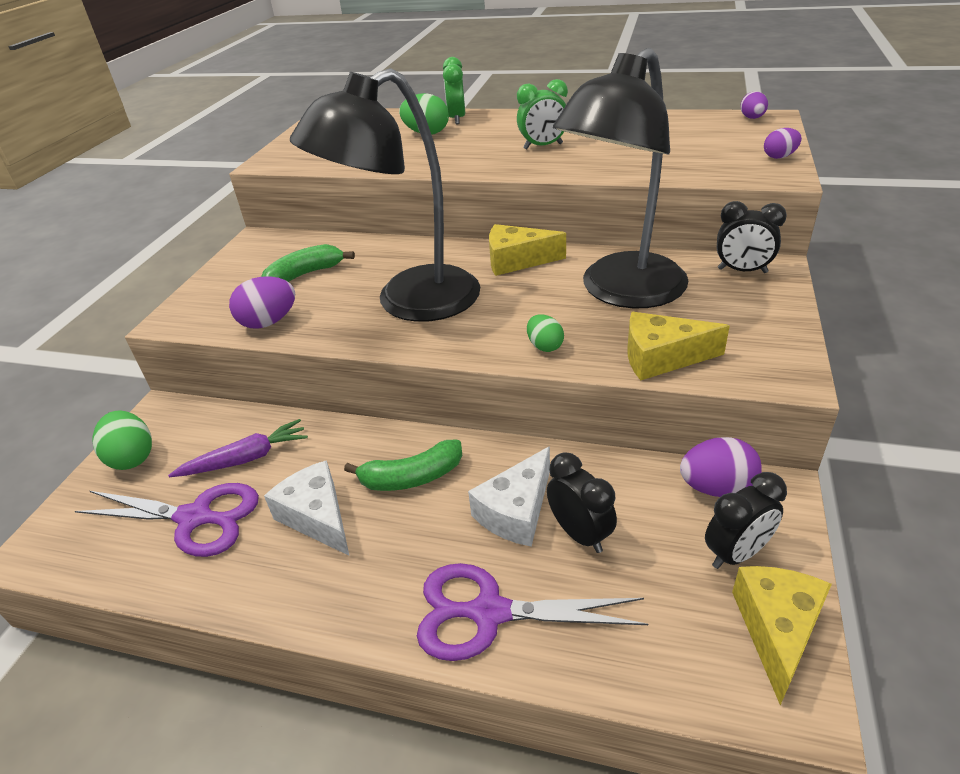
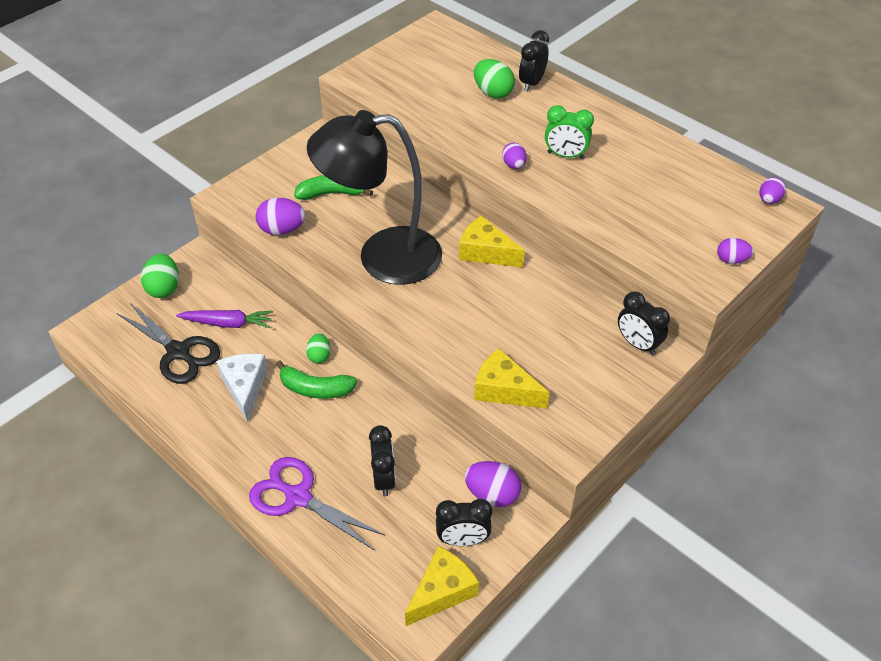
camera: 25 degrees right, 10 degrees up
purple scissors [75,483,259,557] -> black scissors [117,303,220,384]
green clock [443,57,465,124] -> black clock [519,30,549,92]
white cheese [468,446,550,547] -> none
green egg [527,314,564,352] -> green egg moved to [306,333,331,363]
black lamp [553,48,688,309] -> none
none -> purple egg [502,143,527,169]

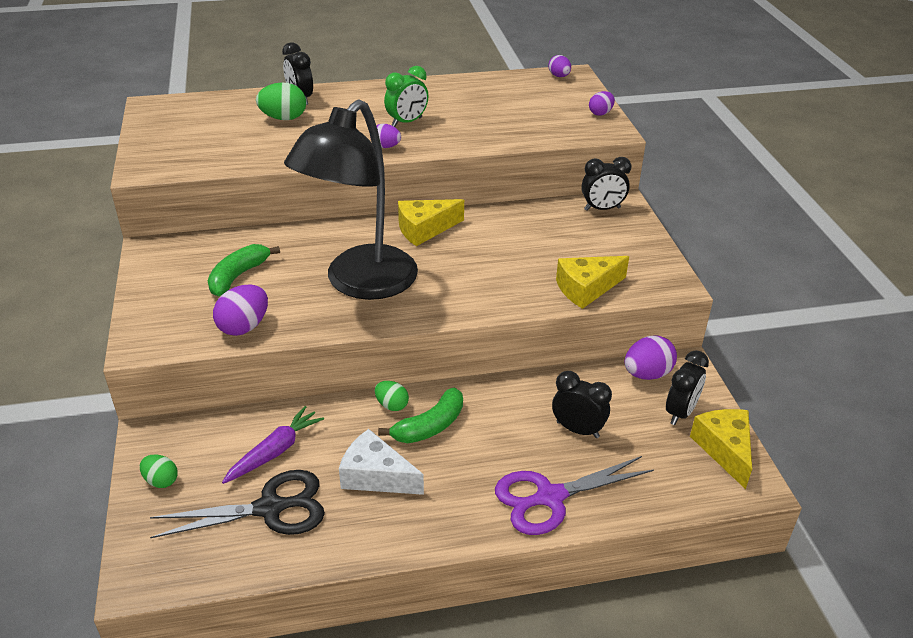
camera: 55 degrees left, 10 degrees down
green egg [141,253,179,298] -> green egg [140,454,178,488], size x0.62

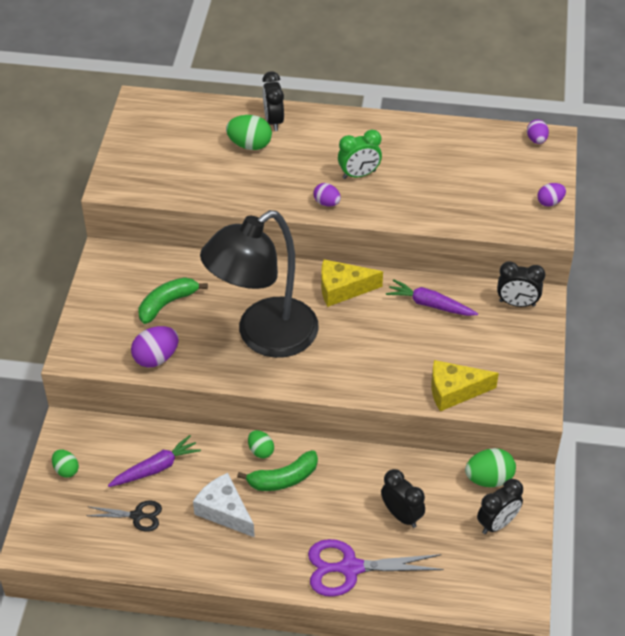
camera: 20 degrees right, 10 degrees up
black scissors [150,470,325,538] -> black scissors [86,500,162,532], size x0.57
purple egg [625,335,677,380] -> green egg [465,448,516,487]
yellow cheese [690,409,752,489] -> none
none -> purple carrot [386,279,478,316]

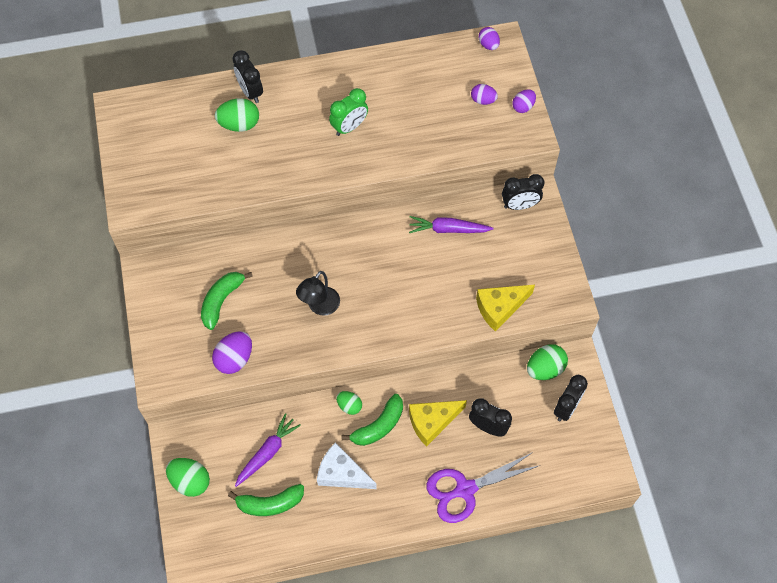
camera: 20 degrees left, 15 degrees up
green egg [52,449,79,478] -> green egg [166,458,210,497], size x1.60
black scissors [86,500,162,532] -> green banana [228,484,304,516]
black lamp [200,210,319,358] -> black lamp [296,271,340,316], size x0.44
purple egg [313,183,341,206] -> purple egg moved to [471,84,498,105]
yellow cheese [321,259,383,307] -> yellow cheese moved to [409,400,467,447]

